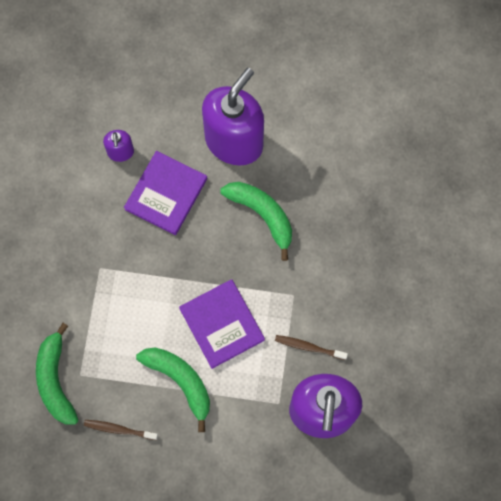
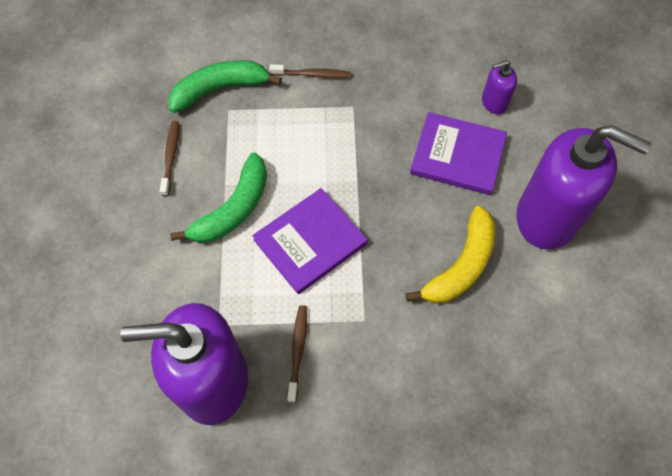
camera: 80 degrees right, 10 degrees down
green banana [220,182,292,261] -> yellow banana [405,206,495,303]
none -> brown toothbrush [269,64,351,78]

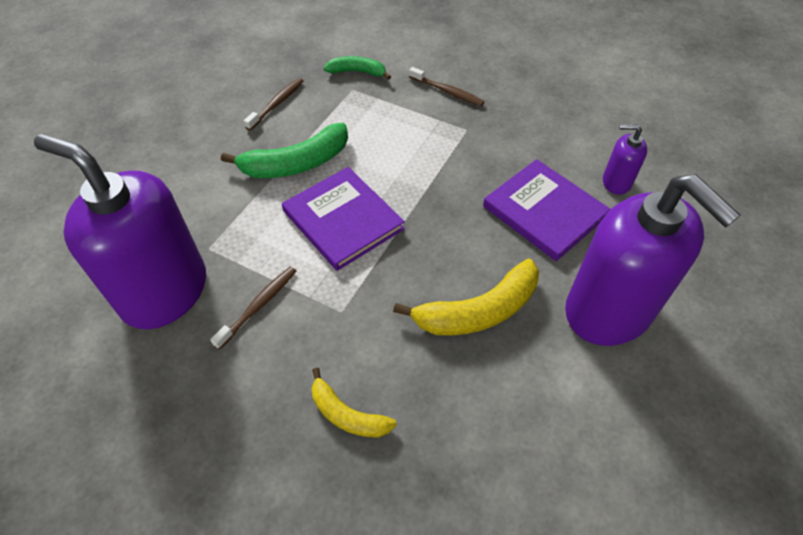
camera: 30 degrees right, 10 degrees down
green banana [168,60,282,113] -> green banana [324,56,391,80], size x0.60
purple book [252,188,368,294] -> purple book turned 60 degrees clockwise [282,167,405,271]
none -> yellow banana [312,368,397,438]

